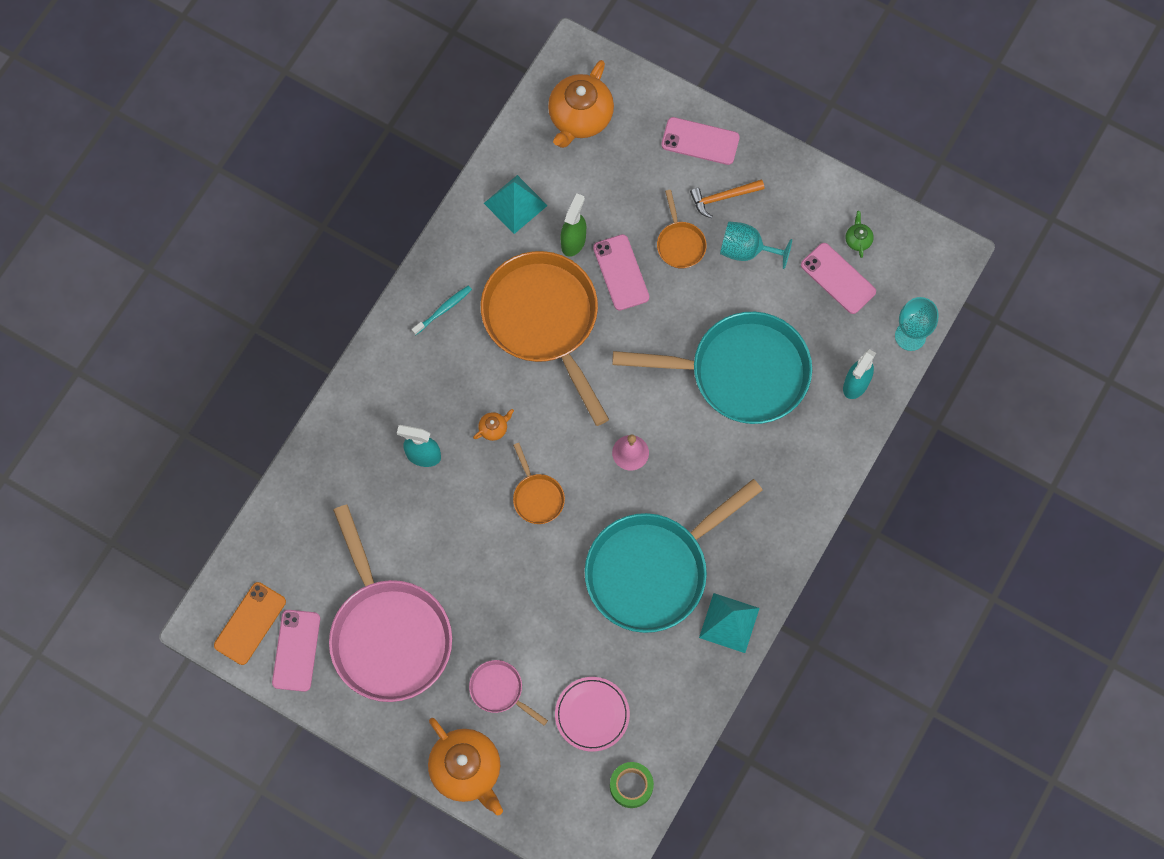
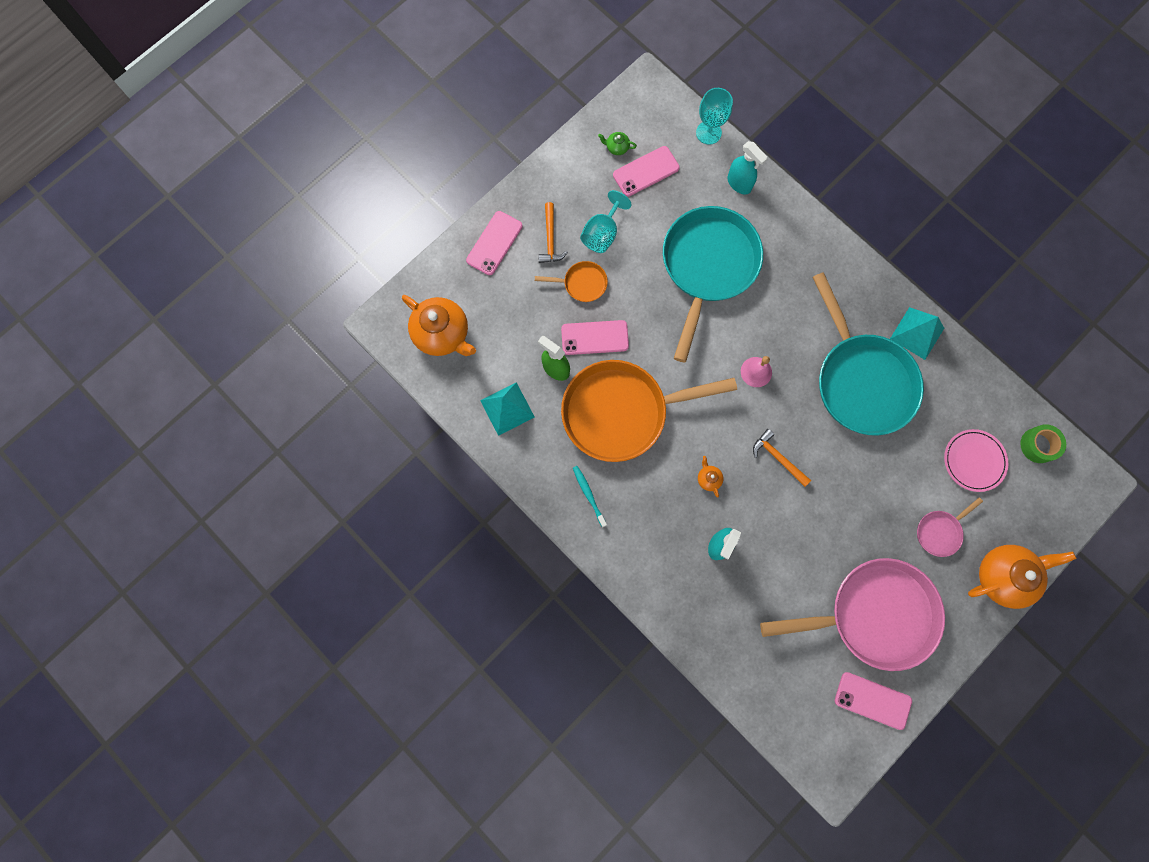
camera: 75 degrees left, 5 degrees up
orange phone [214,582,286,665] -> none
orange pan [513,443,565,524] -> orange hammer [753,429,811,487]

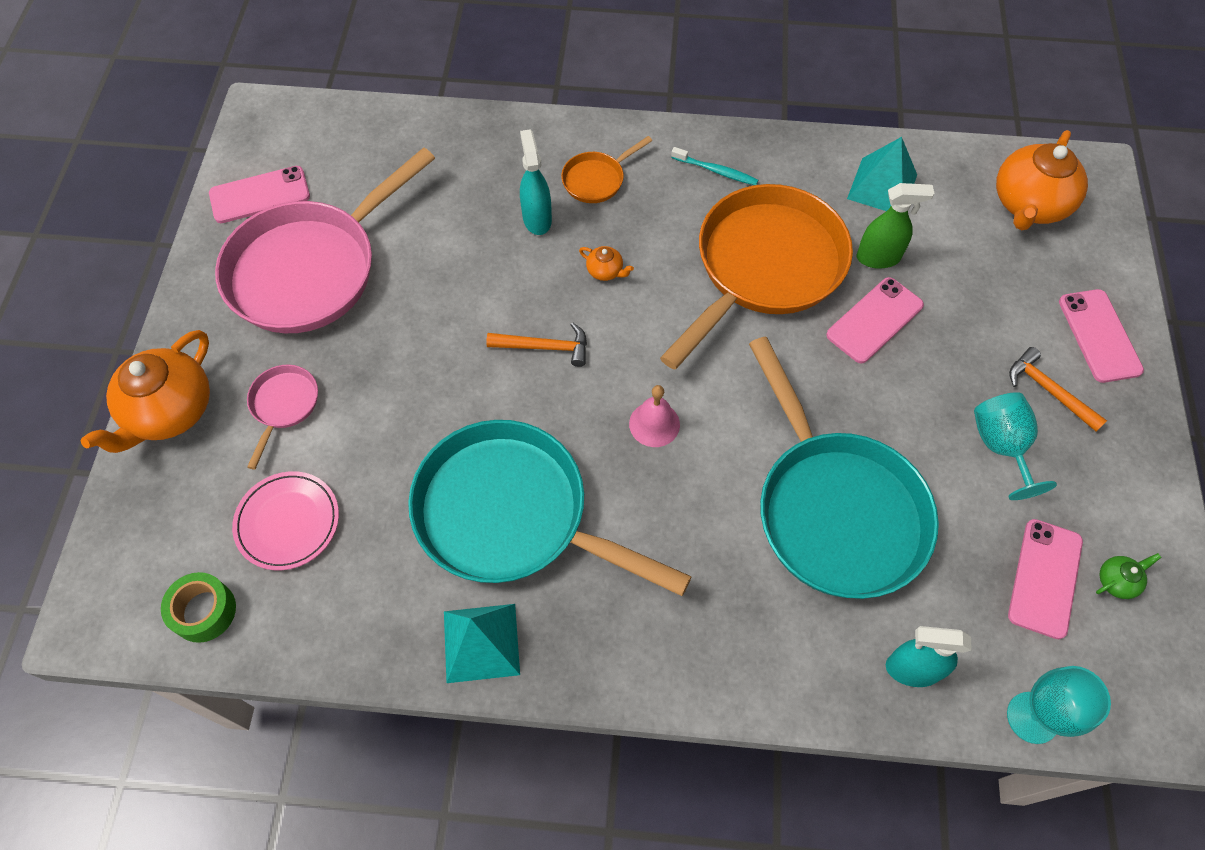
camera: 140 degrees right, 15 degrees down
orange teapot [402,295,476,356] -> orange teapot turned 60 degrees counterclockwise [996,130,1088,230]
orange pan [535,261,608,302] -> orange pan moved to [561,136,652,203]

